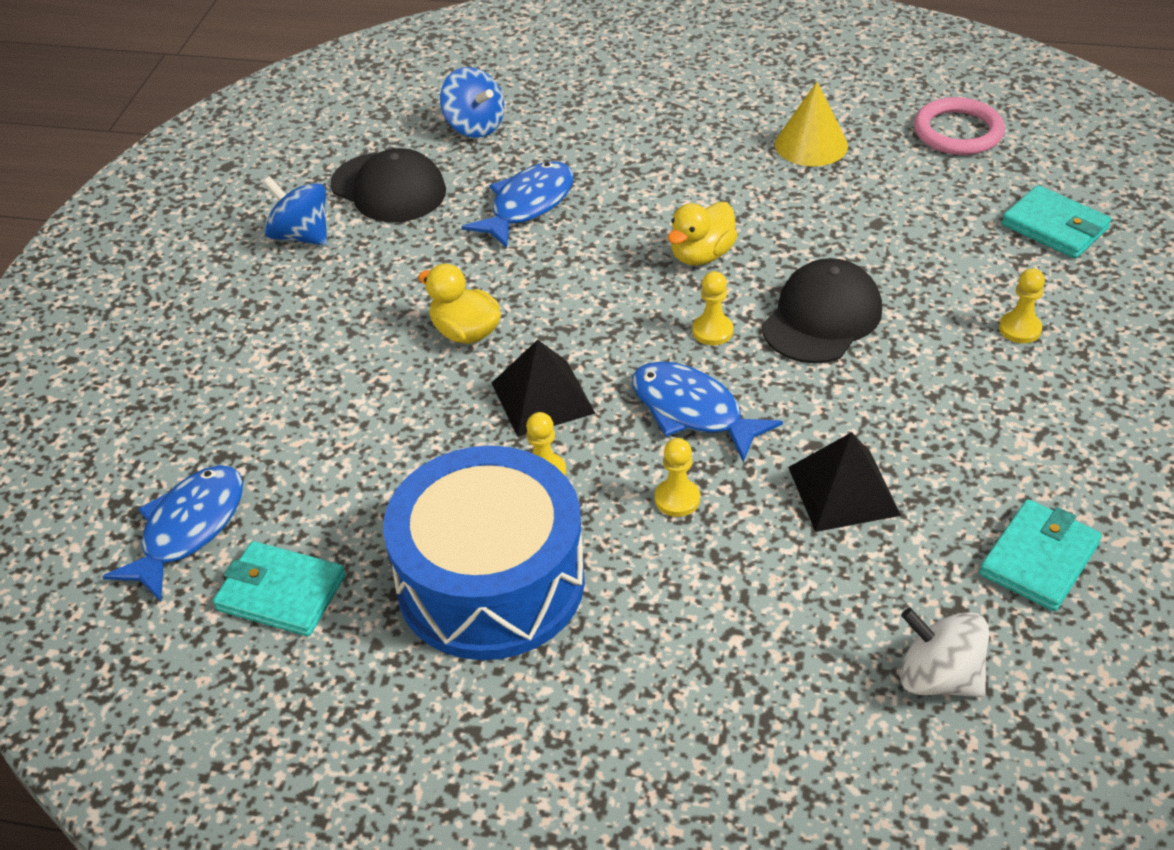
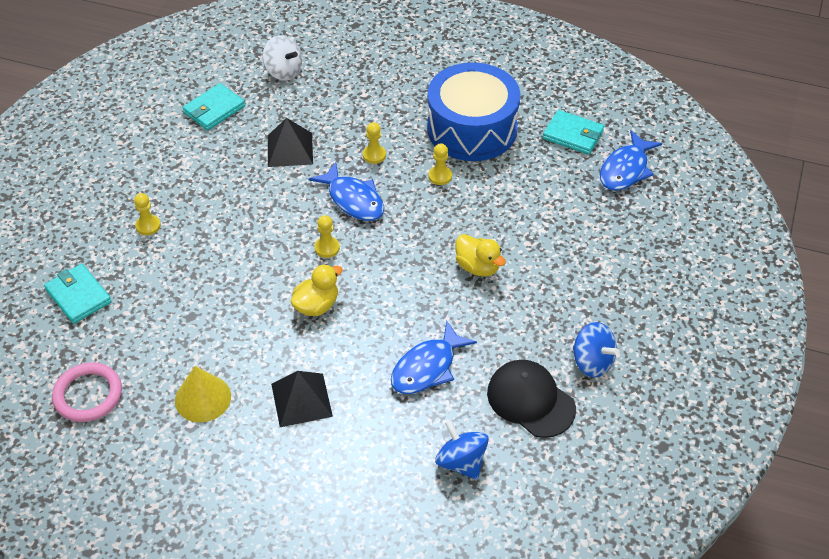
camera: 175 degrees left, 5 degrees up
black pyramid [492,340,596,437] -> black pyramid moved to [271,371,333,427]
black cap [762,258,882,364] -> none

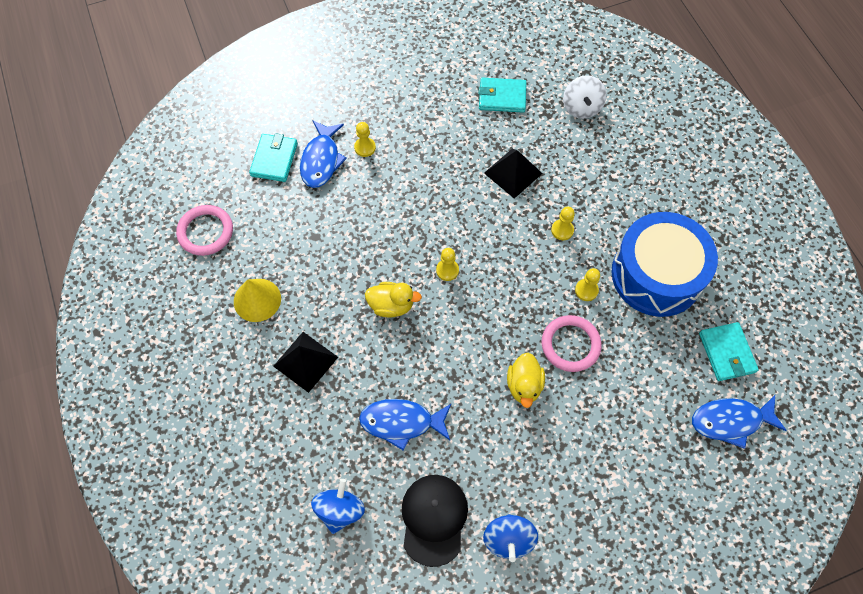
camera: 50 degrees right, 15 degrees up
blue fish [309,162,384,221] -> blue fish moved to [300,120,347,188]
none -> pink ring [542,315,602,372]

